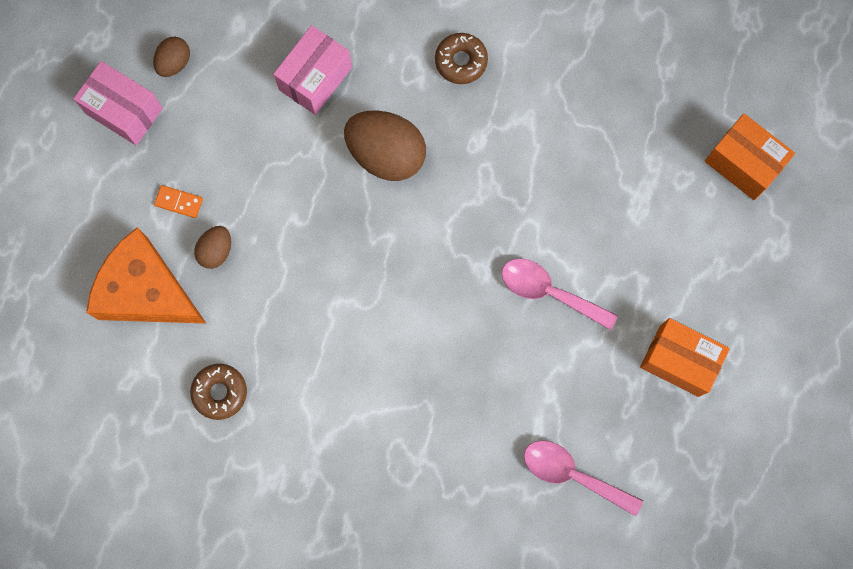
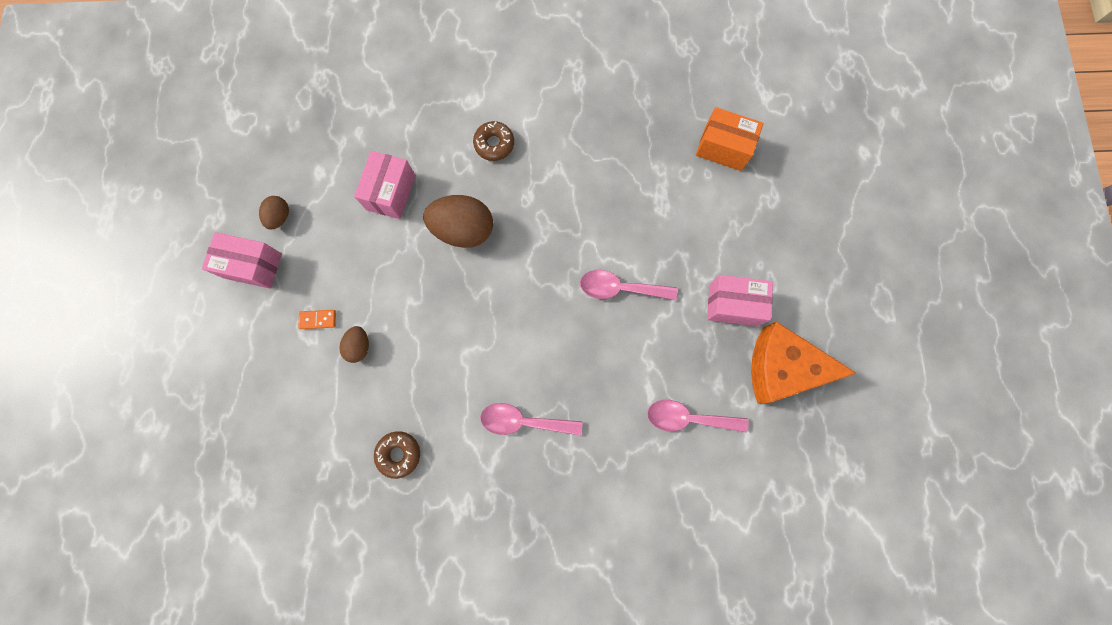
camera: 20 degrees left, 0 degrees up
orange cheese [86,227,207,324] -> orange cheese moved to [751,322,856,404]
orange box [640,318,730,397] -> pink box [707,275,773,326]
none -> pink spoon [480,403,583,436]

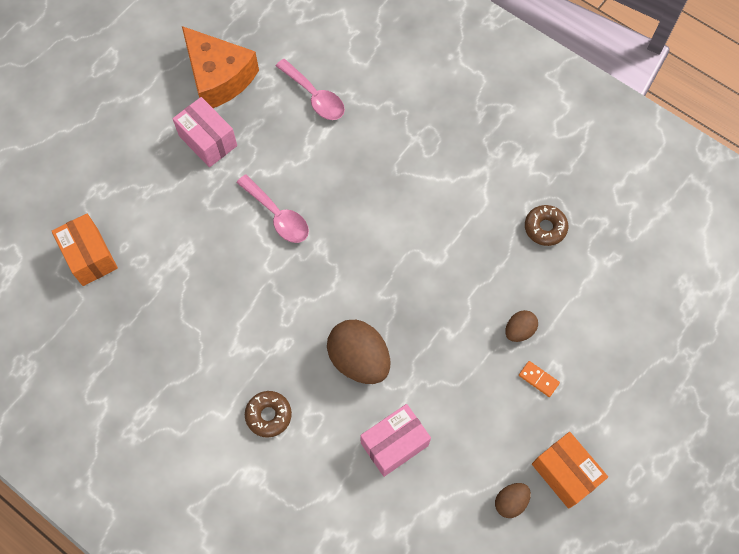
camera: 140 degrees left, 10 degrees down
pink box [202,232,282,289] -> orange box [532,432,608,509]
pink spoon [480,403,583,436] -> none

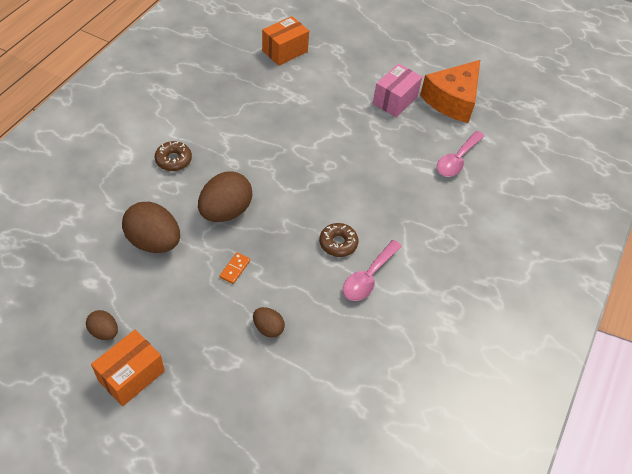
camera: 75 degrees right, 15 degrees down
pink spoon [236,175,309,243] -> pink spoon moved to [343,240,402,301]
pink box [360,404,431,477] -> brown egg [122,202,180,253]
orange domino [519,361,560,397] -> orange domino moved to [220,252,250,284]
brown donut [525,205,568,246] -> brown donut moved to [319,223,359,257]

